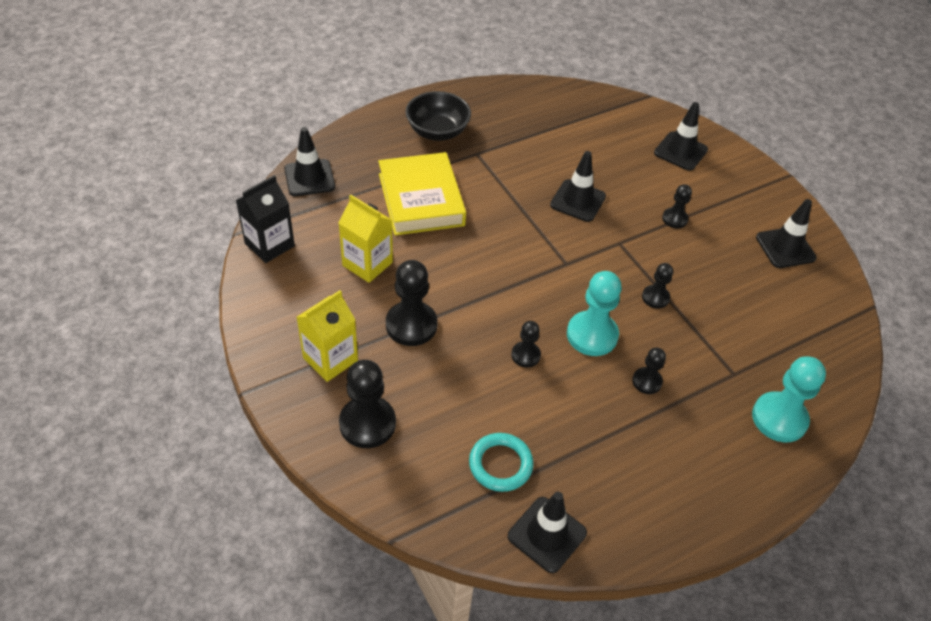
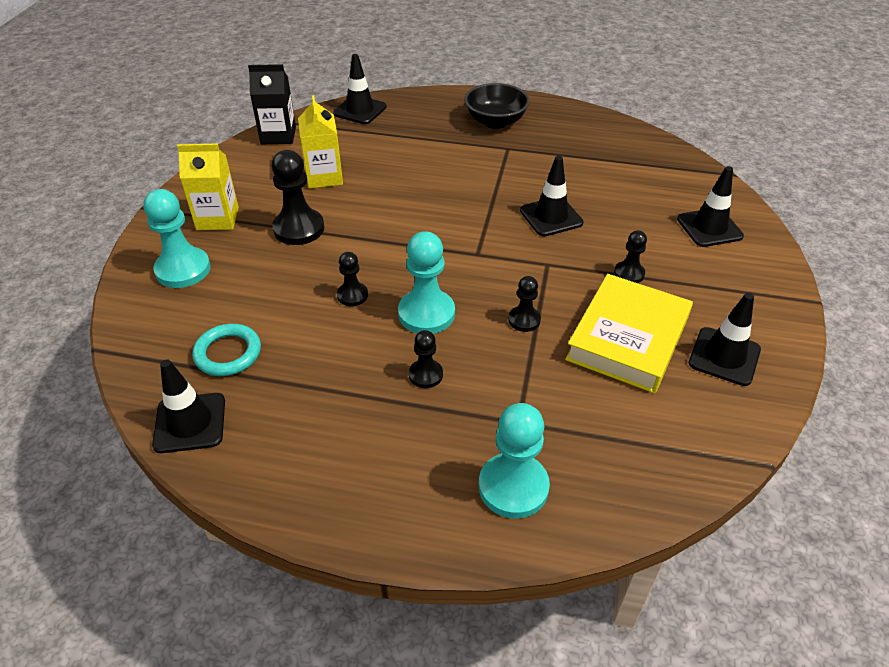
camera: 45 degrees right, 5 degrees down
black pawn [339,360,396,448] -> turquoise pawn [144,189,211,288]
yellow book [378,152,466,235] -> yellow book moved to [565,274,693,393]

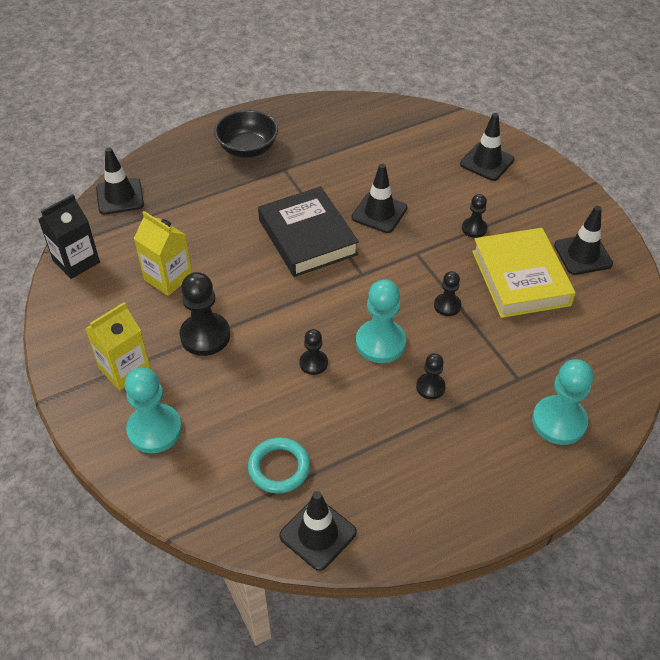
camera: 40 degrees left, 5 degrees up
none -> black book [258,187,359,277]

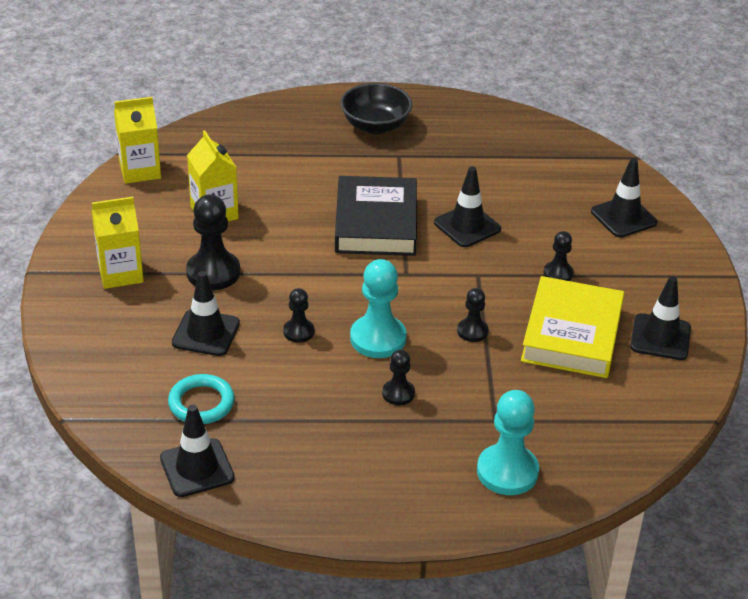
camera: 25 degrees right, 10 degrees down
black carton [38,194,100,279] -> yellow carton [114,97,161,184]
black traffic cone [96,147,144,215] -> black traffic cone moved to [172,271,240,356]
turquoise pawn [125,368,182,453] -> none

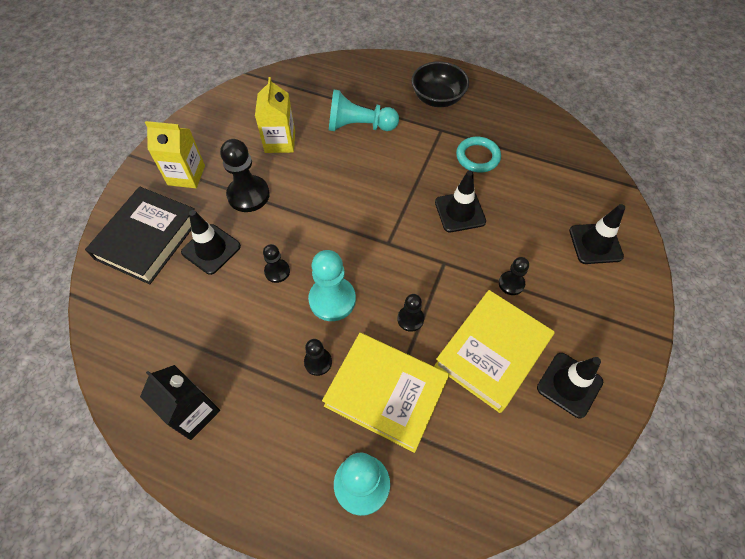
camera: 25 degrees right, 20 degrees up
yellow carton [114,97,161,184] -> none
black traffic cone [160,405,235,497] -> none
turquoise ring [168,374,235,424] -> turquoise ring moved to [456,137,501,172]
black book [335,176,417,256] -> black book moved to [85,186,195,284]
none -> black carton [140,365,220,440]
none -> yellow book [322,333,449,453]
none -> turquoise pawn [329,90,399,131]

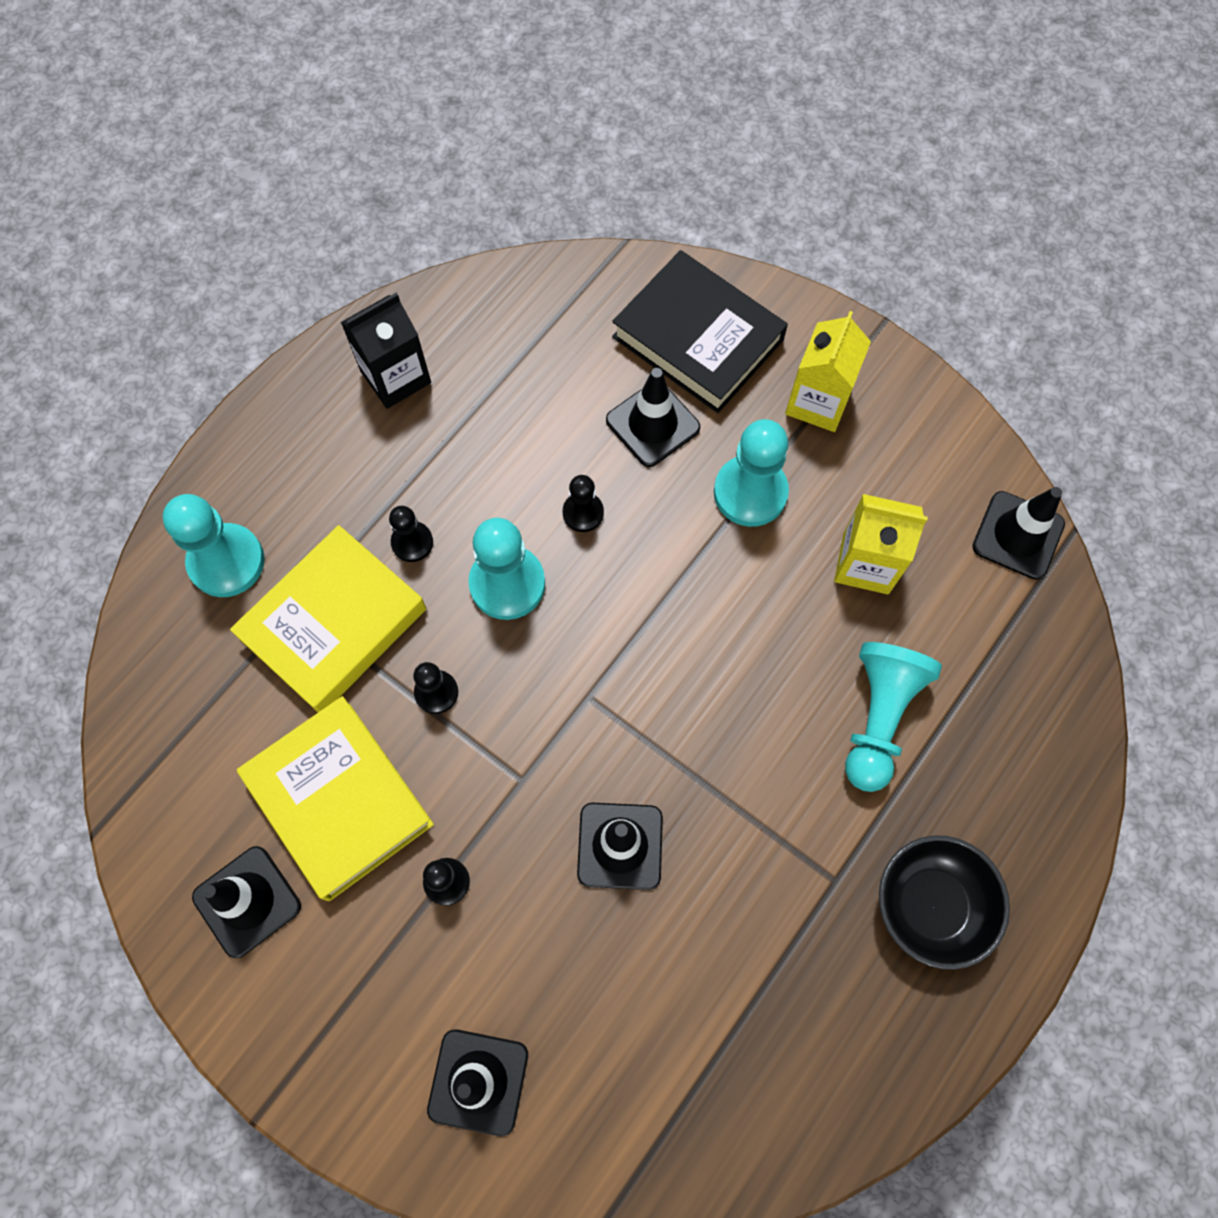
camera: 105 degrees right, 10 degrees up
black pawn [220,139,270,212] -> turquoise pawn [714,419,789,527]
turquoise ring [456,137,501,172] -> none
none -> black traffic cone [972,487,1065,580]

